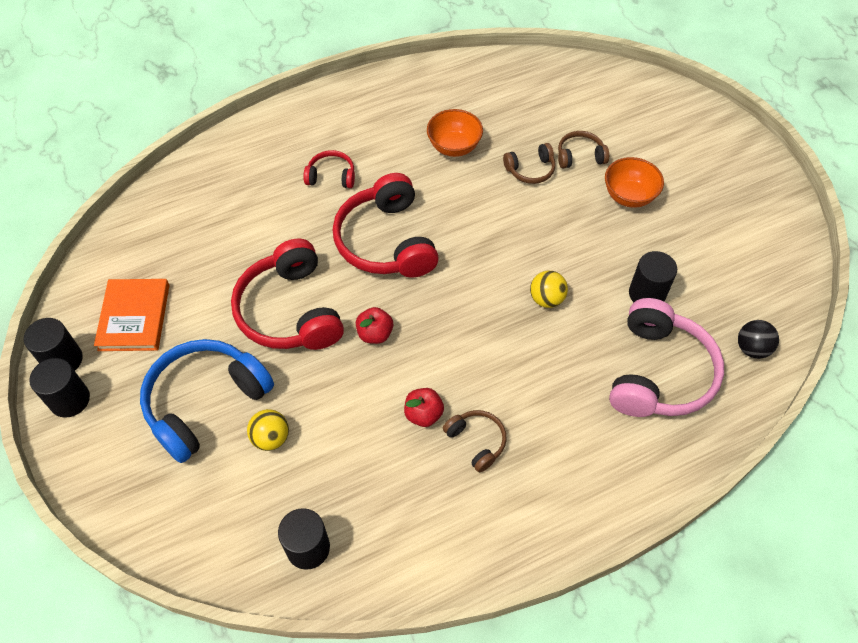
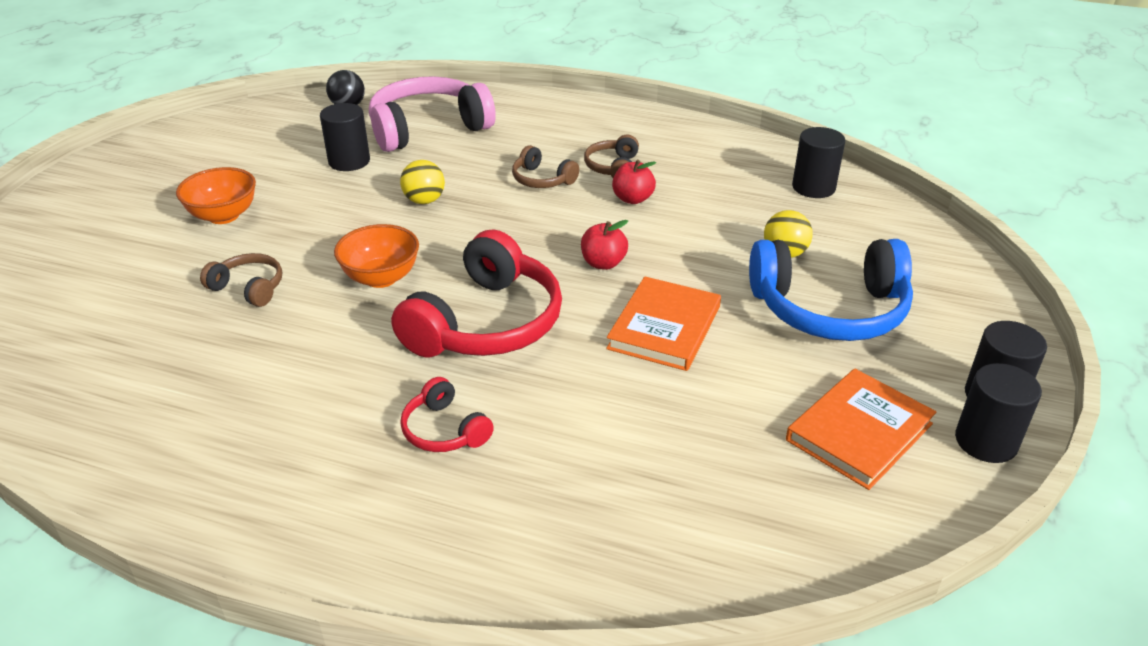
camera: 135 degrees left, 20 degrees down
red headphones [231,239,344,350] -> orange book [606,277,721,371]
orange bowl [427,109,483,157] -> orange bowl moved to [334,224,419,288]
brown headphones [558,131,609,168] -> brown headphones moved to [512,145,579,188]

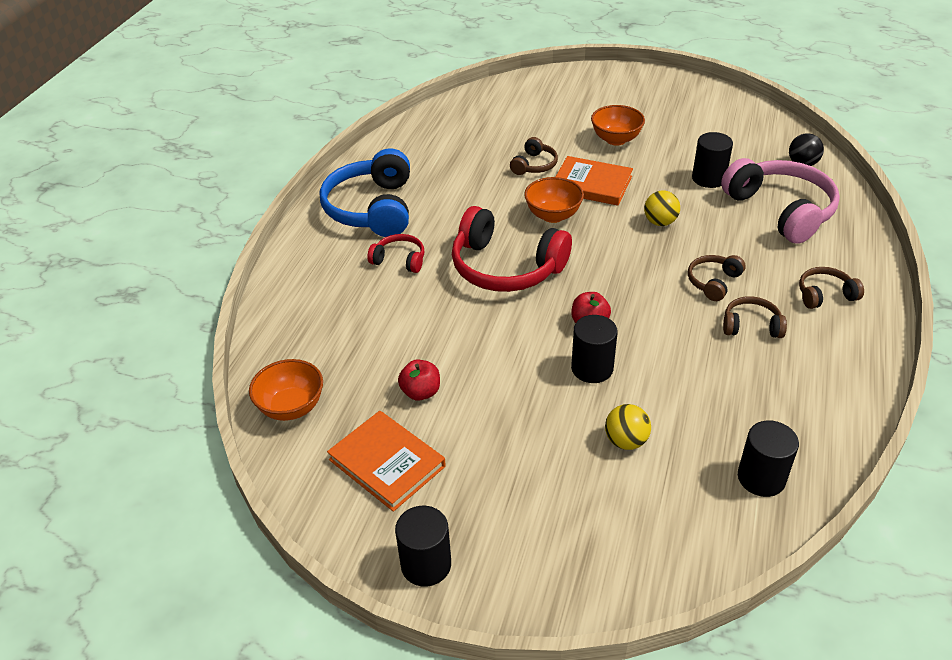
camera: 90 degrees right, 5 degrees up
red headphones [400,377,494,452] -> red headphones turned 60 degrees clockwise [367,234,424,273]
orange book [606,277,721,371] -> orange book moved to [556,156,633,206]
red apple [612,160,656,204] -> red apple moved to [398,360,440,401]
blue headphones [749,239,913,341] -> blue headphones moved to [320,148,410,237]
black cylinder [955,363,1042,463] -> black cylinder moved to [571,315,618,383]
none -> orange bowl [249,359,323,421]
none -> brown headphones [799,267,864,309]

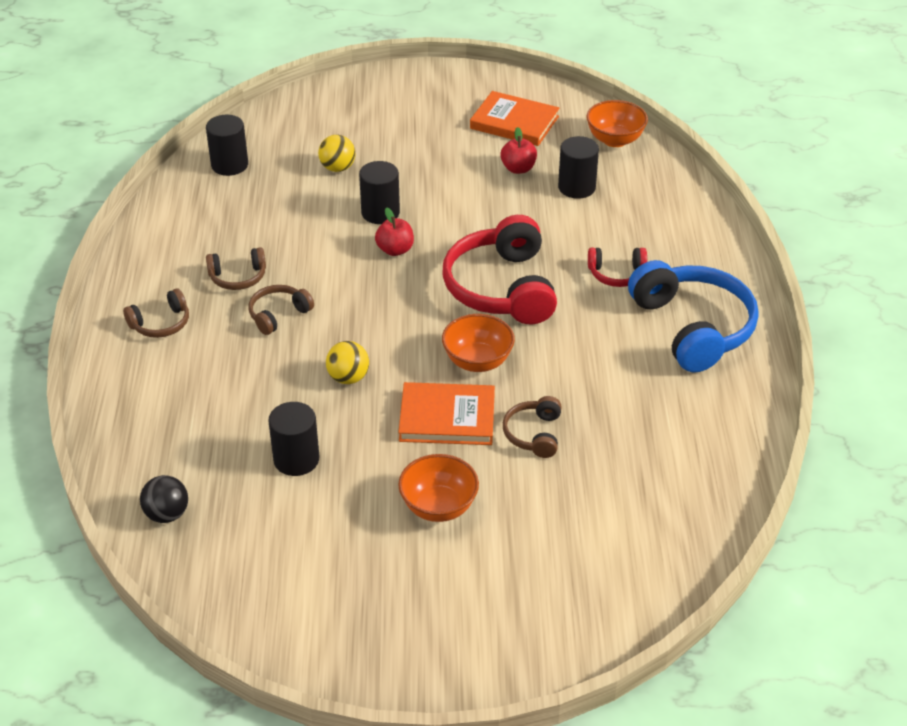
camera: 160 degrees right, 0 degrees up
black cylinder [395,506,451,587] -> black cylinder moved to [558,136,599,199]
red headphones [452,206,572,292] -> red headphones turned 105 degrees counterclockwise [442,215,557,324]
brown headphones [688,255,746,301] -> brown headphones turned 150 degrees counterclockwise [249,285,314,335]
pink headphones [721,158,840,244] -> none

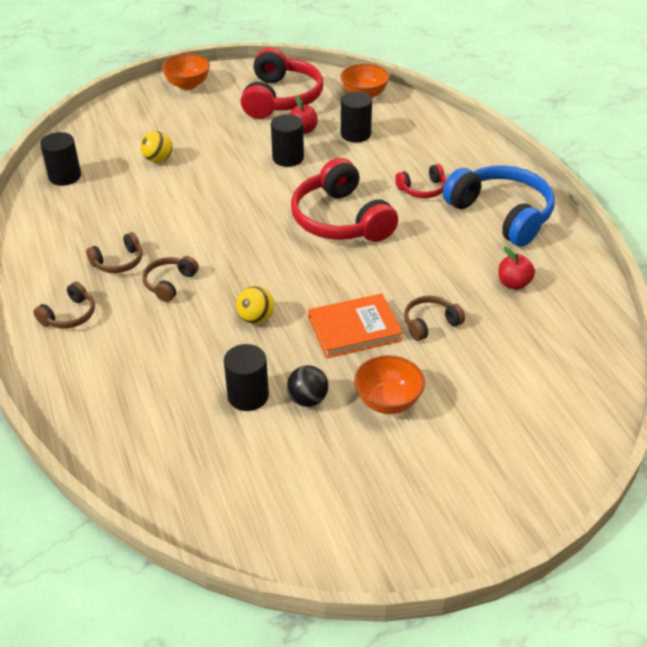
camera: 20 degrees left, 0 degrees up
black ball [140,475,188,523] -> black ball moved to [287,365,328,407]
black cylinder [359,161,400,224] -> black cylinder moved to [271,114,304,167]
red apple [375,207,414,256] -> red apple moved to [498,247,535,290]
orange bowl [442,314,515,372] -> orange bowl moved to [162,54,210,90]
orange book [470,91,559,146] -> red headphones [241,48,323,119]
brown headphones [503,396,562,458] -> brown headphones turned 75 degrees clockwise [404,296,465,341]

